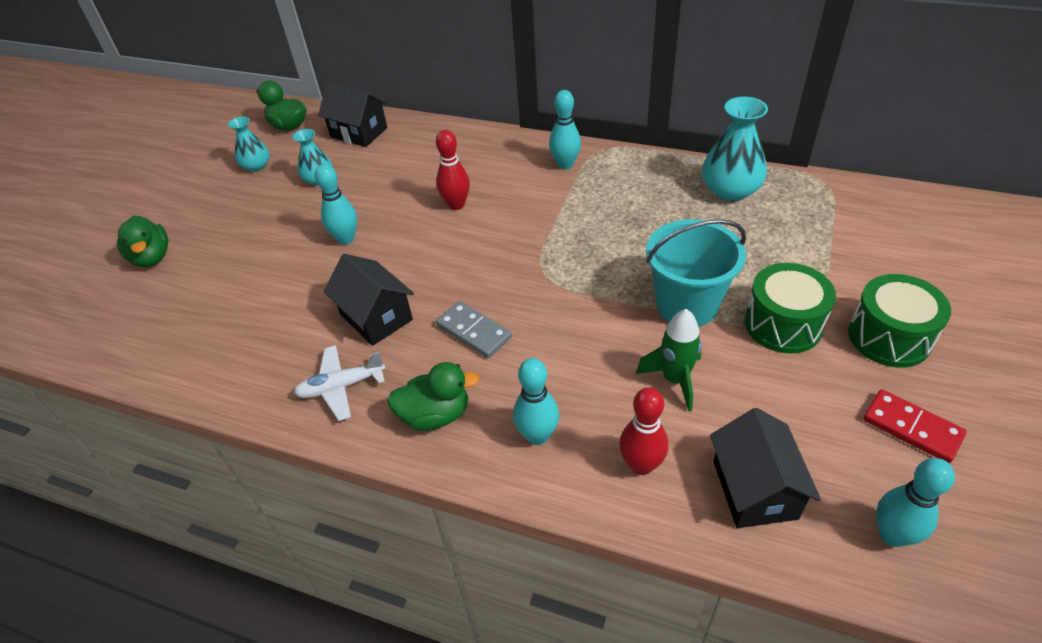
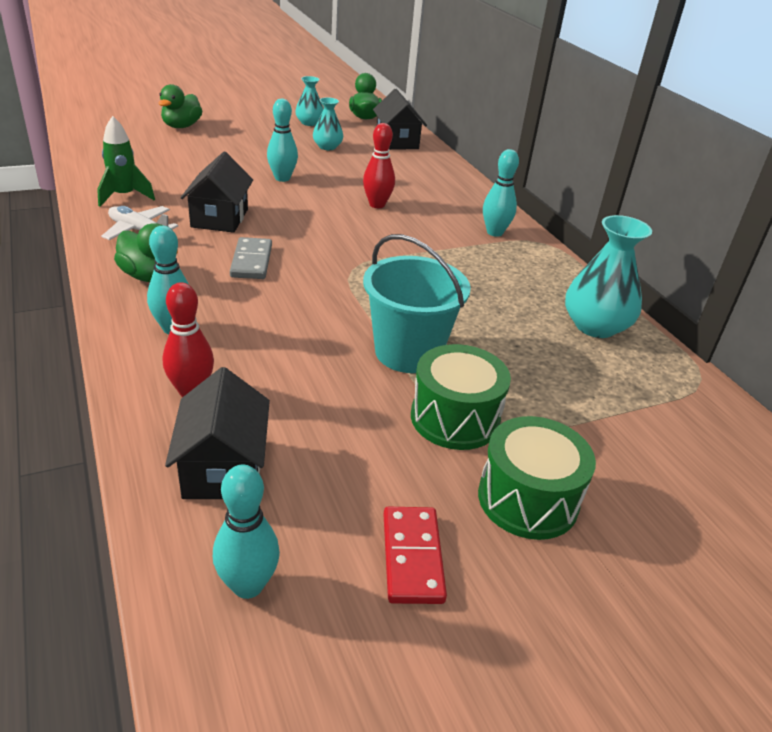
camera: 40 degrees right, 10 degrees down
green rocket [636,309,702,412] -> green rocket moved to [97,116,155,207]
black house [710,408,821,528] -> black house turned 45 degrees counterclockwise [165,367,270,499]

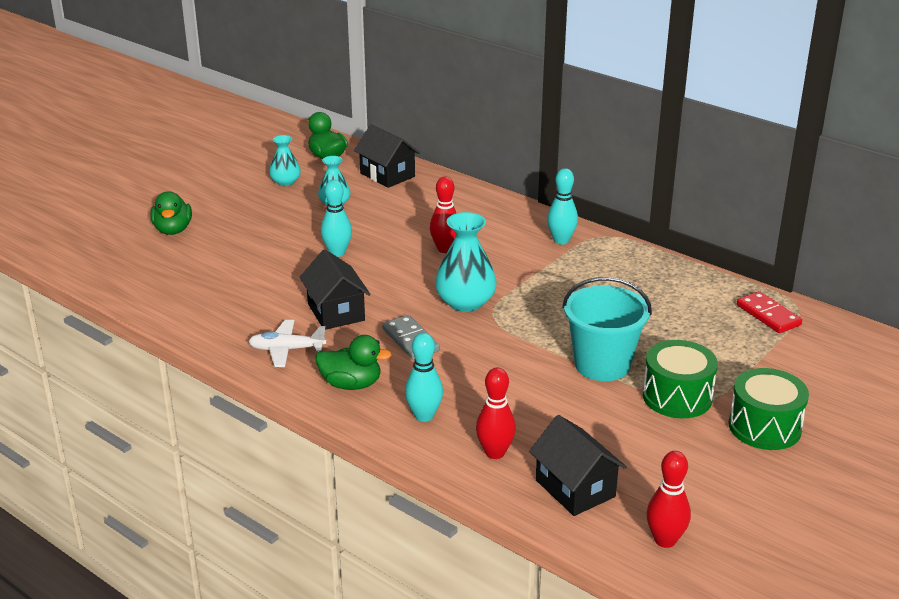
camera: 25 degrees left, 5 degrees down
green rocket [97,116,155,207] -> none
turquoise bowling pin [213,465,280,599] -> red bowling pin [647,451,691,548]
red domino [383,507,447,604] -> red domino moved to [737,291,802,333]
turquoise vase [565,215,652,338] -> turquoise vase moved to [435,212,497,312]

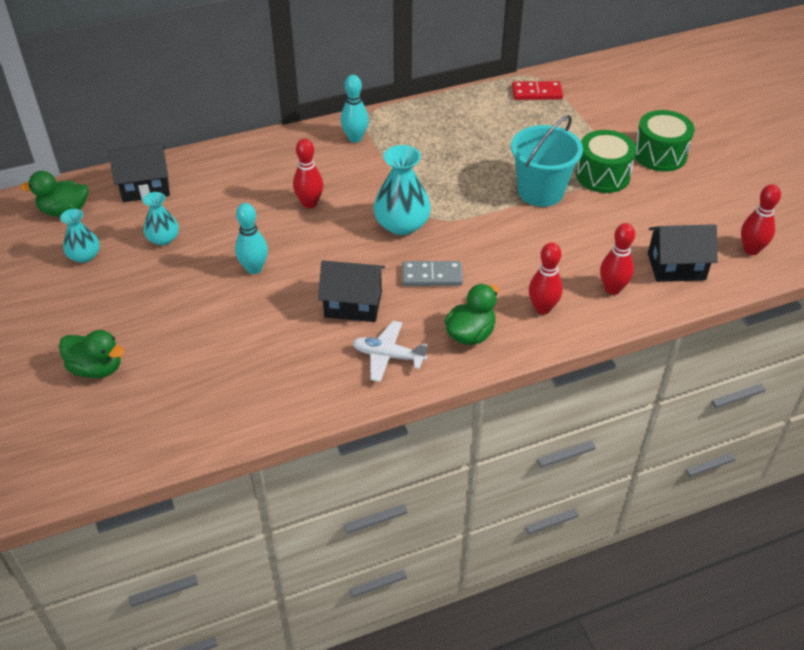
camera: 60 degrees left, 15 degrees up
white plane [248,320,327,367] -> white plane turned 75 degrees clockwise [352,321,428,382]
turquoise bowling pin [405,333,443,422] -> red bowling pin [529,242,563,314]

